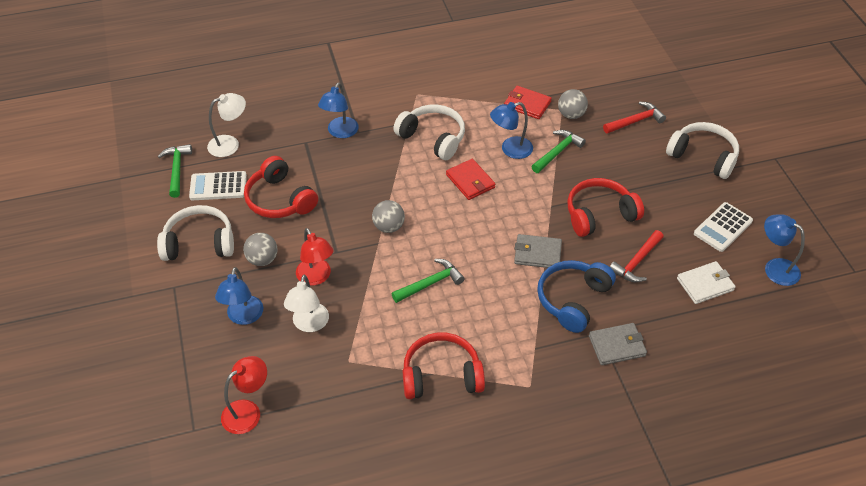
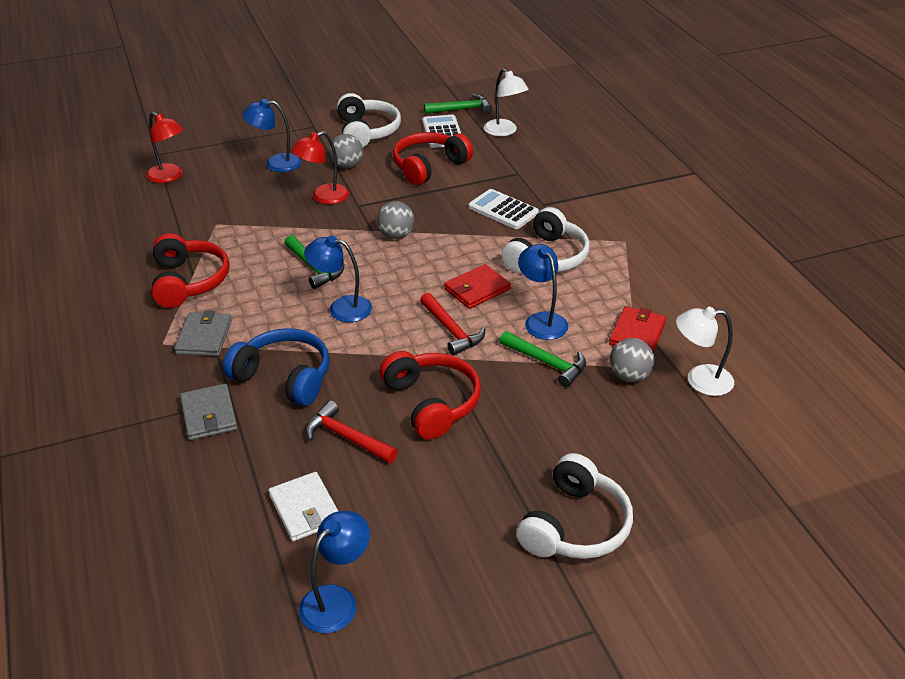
camera: 85 degrees right, 10 degrees down
white lamp [284,275,329,332] -> white lamp moved to [676,307,734,396]
blue lamp [318,83,359,138] -> blue lamp moved to [304,236,372,322]
grey wallet [514,234,562,268] -> grey wallet moved to [174,310,232,356]
red hammer [603,102,666,134] -> red hammer moved to [420,293,485,356]
white calculator [694,202,753,252] -> white calculator moved to [468,189,539,229]

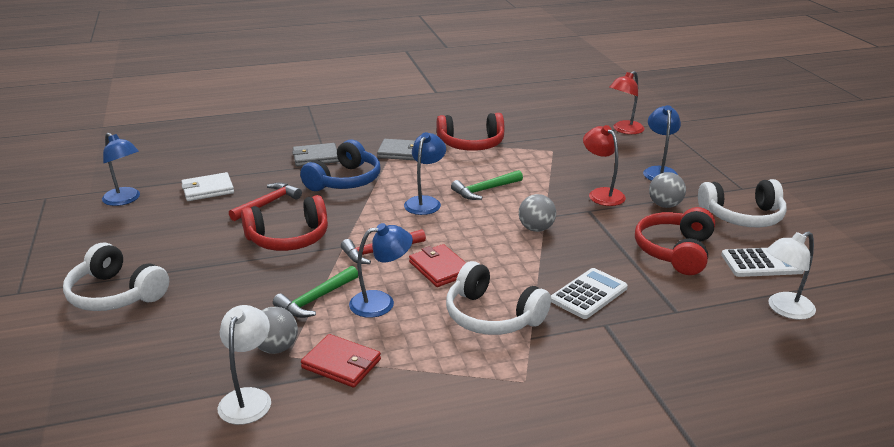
camera: 95 degrees right, 10 degrees down
red headphones [393,132,473,185] -> red headphones turned 120 degrees counterclockwise [635,207,715,275]
green hammer [424,94,492,114] -> none

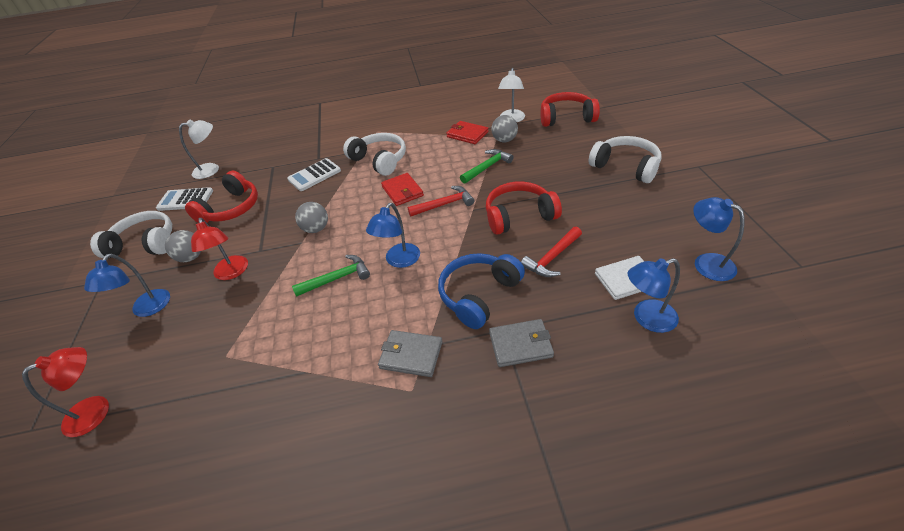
camera: 170 degrees left, 15 degrees up
blue lamp [349,223,413,318] -> blue lamp moved to [628,258,680,333]
red headphones [437,113,505,151] -> red headphones moved to [540,92,600,127]

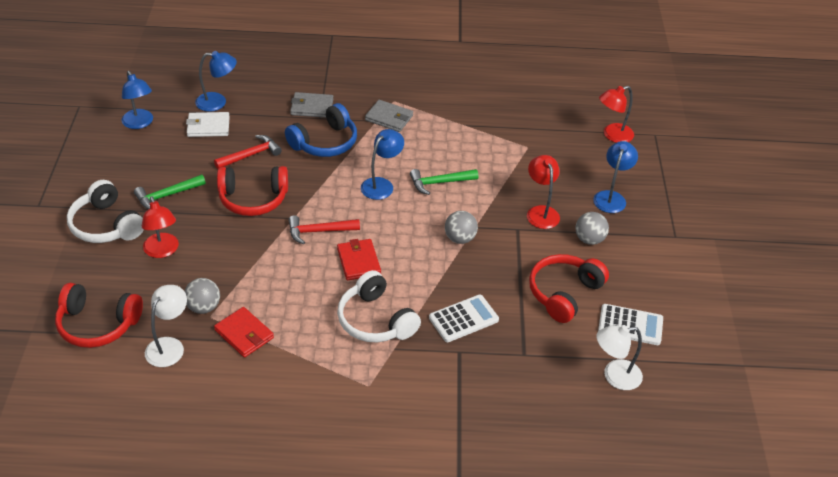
camera: 175 degrees left, 0 degrees up
white headphones [90,211,172,258] -> none
green hammer [460,149,514,184] -> green hammer moved to [134,174,206,209]
none -> red lamp [142,196,179,258]

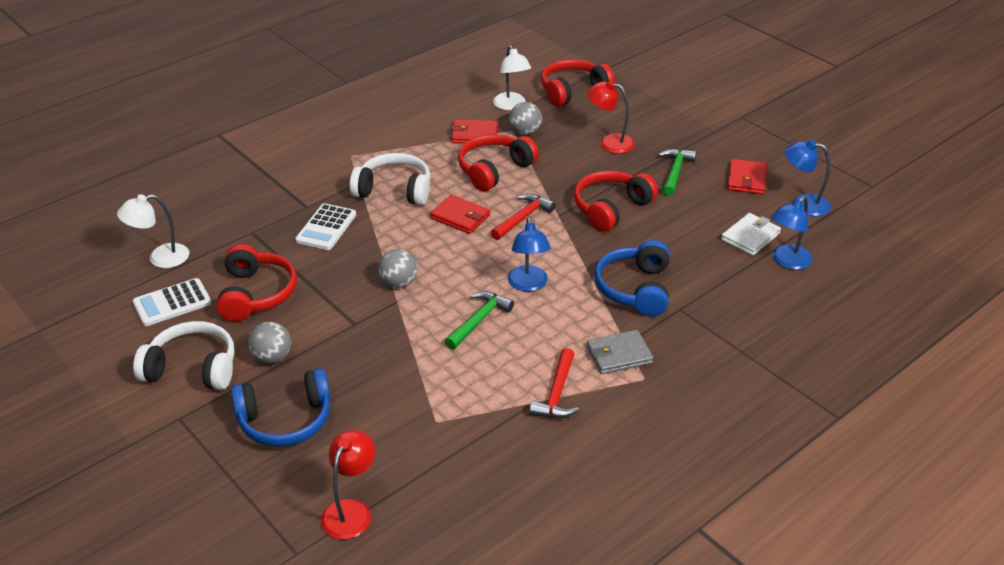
camera: 140 degrees right, 5 degrees down
white headphones [67,180,144,243] -> white headphones moved to [133,321,235,390]
red hammer [214,135,282,169] -> red hammer moved to [529,348,579,418]
grey wallet [290,92,333,118] -> none
red lamp [527,155,560,229] -> none
blue lamp [593,141,638,213] -> blue headphones [231,368,331,447]
white lamp [596,325,643,390] -> white lamp turned 150 degrees counterclockwise [117,194,190,268]
none -> red headphones [458,134,539,191]
none -> red wallet [727,159,767,194]

